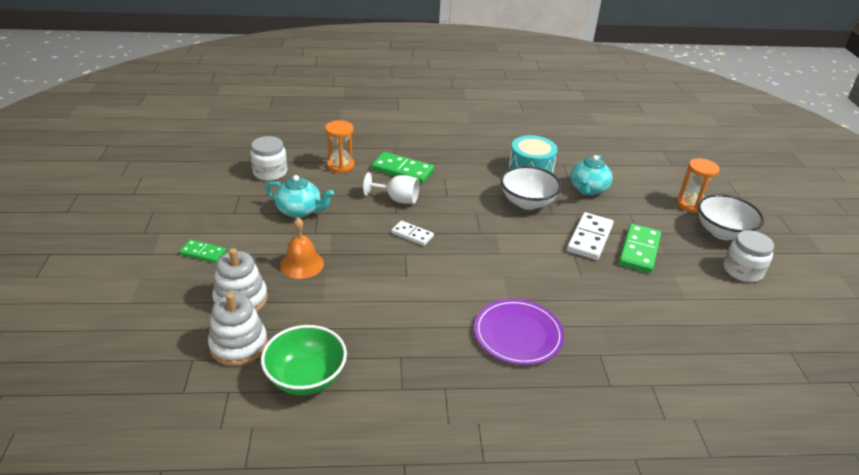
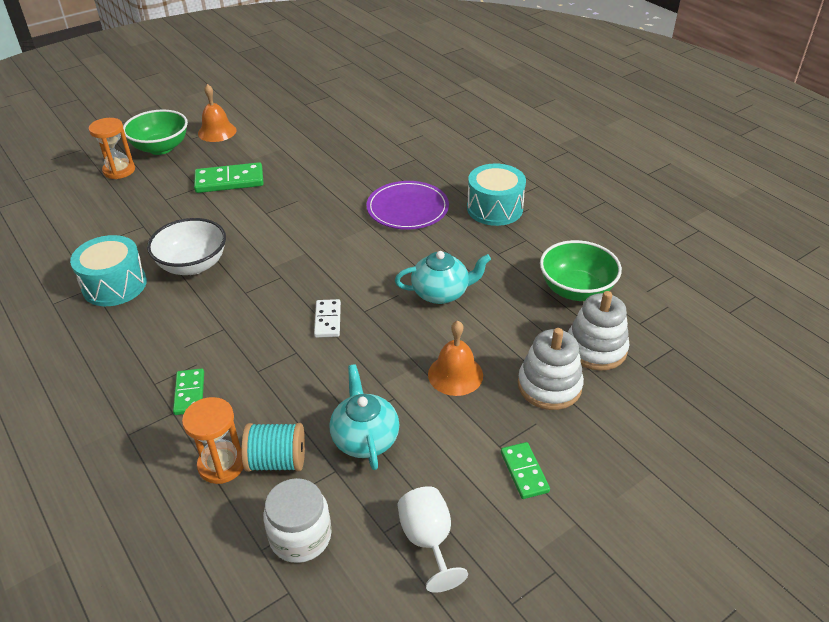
camera: 120 degrees left, 5 degrees up
white goblet [363,172,419,204] -> white goblet moved to [398,486,468,593]
green domino [371,152,434,184] -> green domino [173,368,204,415], size x0.60
white domino [567,212,614,260] -> none
turquoise teapot [570,155,613,195] -> turquoise teapot moved to [395,251,491,304]
white bowl [698,194,764,240] -> green bowl [123,109,188,155]
white jar [724,230,774,282] -> orange bell [198,84,236,142]
none -> turquoise spool [241,423,305,472]
none -> turquoise drum [467,163,526,226]

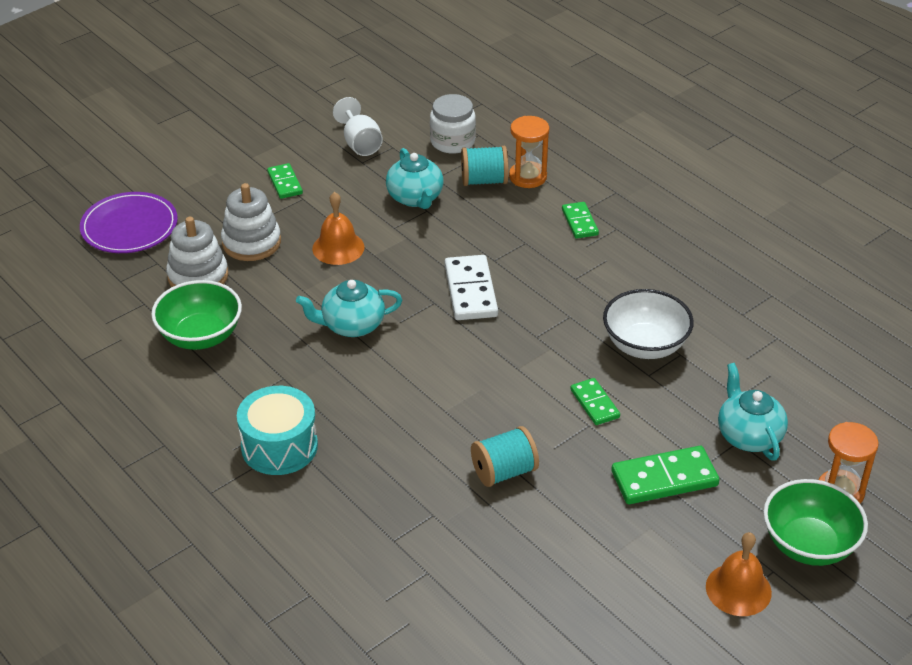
camera: 175 degrees right, 0 degrees up
turquoise drum [70,235,147,306] -> none
white domino [314,299,341,338] -> white domino [445,255,498,320], size x1.66
purple plate [366,181,449,230] -> purple plate moved to [80,192,178,253]
none -> turquoise spool [471,426,539,487]
none -> green domino [570,378,620,425]
none -> turquoise teapot [718,363,788,461]

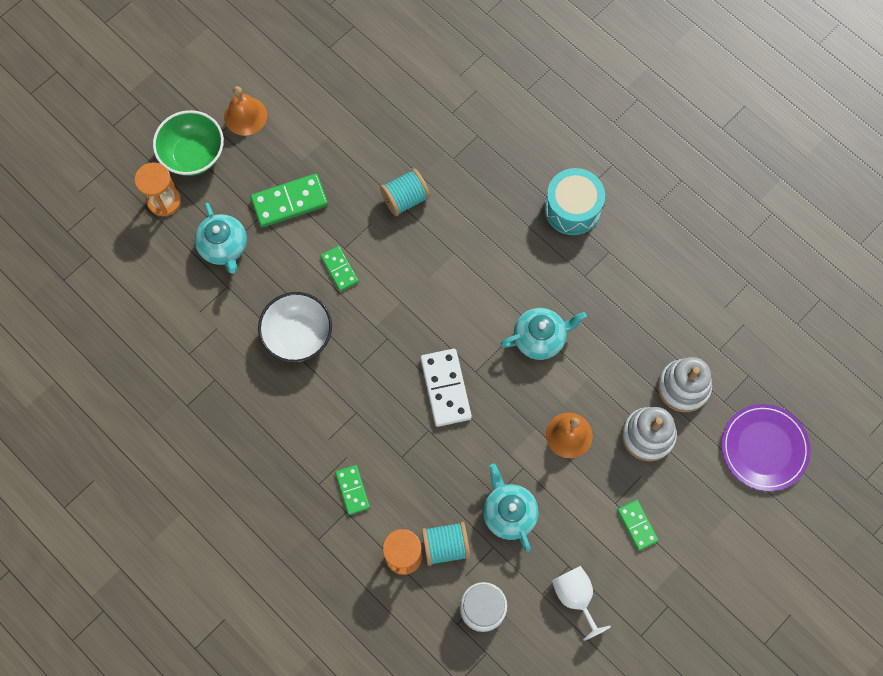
camera: 175 degrees right, 30 degrees up
green bowl [151,280,242,350] -> none

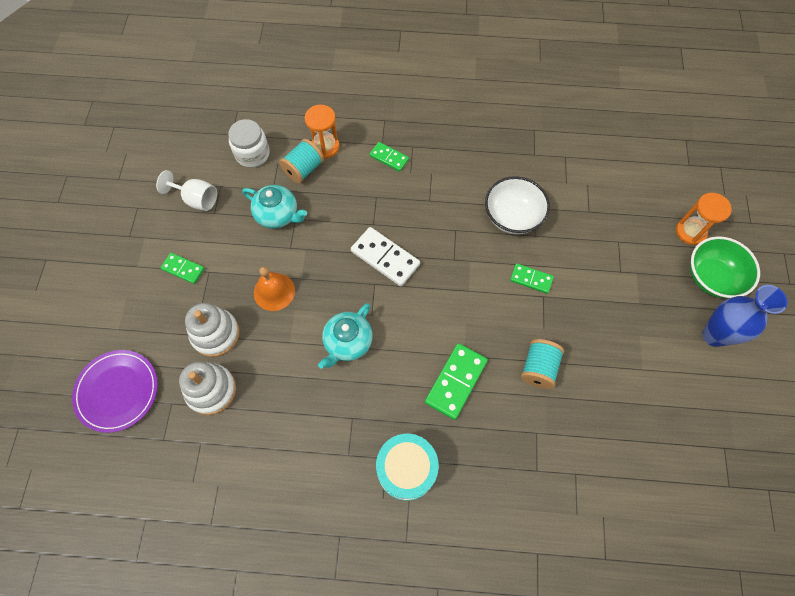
camera: 140 degrees right, 5 degrees down
turquoise teapot [195,203,247,274] -> none
orange bell [224,86,267,136] -> blue vase [702,285,788,347]
green domino [250,174,328,227] -> green domino moved to [425,343,488,420]

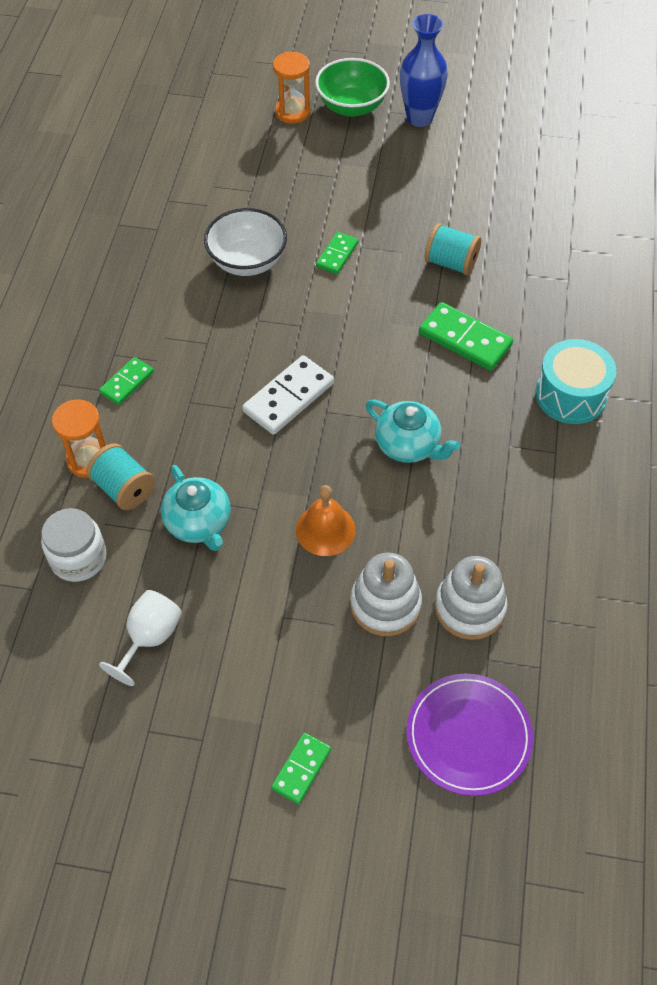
camera: 85 degrees left, 10 degrees down
green domino [161,253,205,284] -> green domino moved to [271,733,331,804]
turquoise teapot [242,185,307,229] -> turquoise teapot turned 120 degrees clockwise [161,465,231,551]

